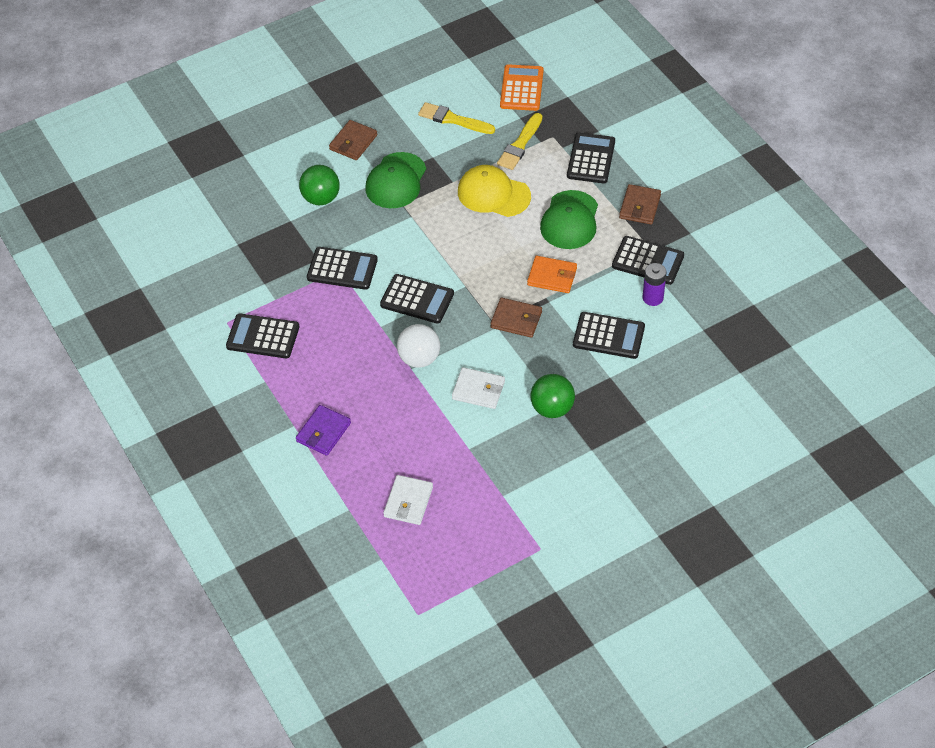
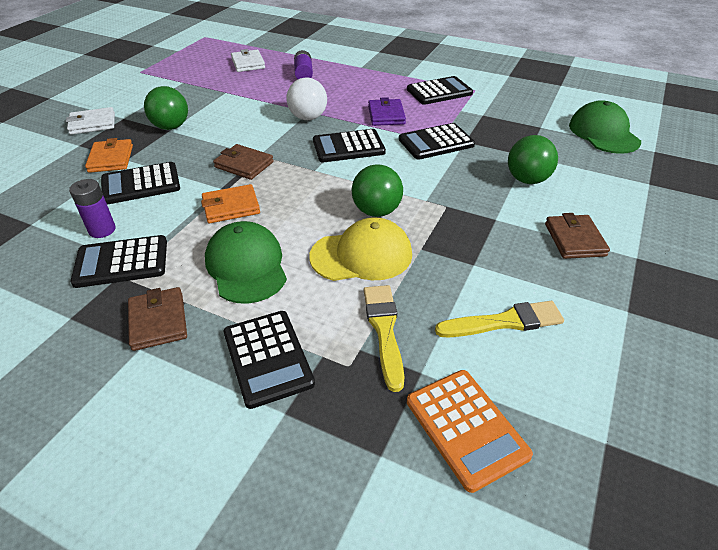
camera: 145 degrees right, 10 degrees down
purple wallet [296,405,351,456] -> purple wallet moved to [368,97,406,126]
green cap [366,152,426,208] -> green cap moved to [569,100,641,154]
white wallet [452,367,505,409] -> white wallet moved to [66,107,115,135]
brown wallet [490,298,542,338] -> brown wallet turned 45 degrees clockwise [213,144,274,180]
none -> orange wallet [85,138,133,173]
none -> purple battery [294,50,313,79]
none -> green ball [351,165,403,217]

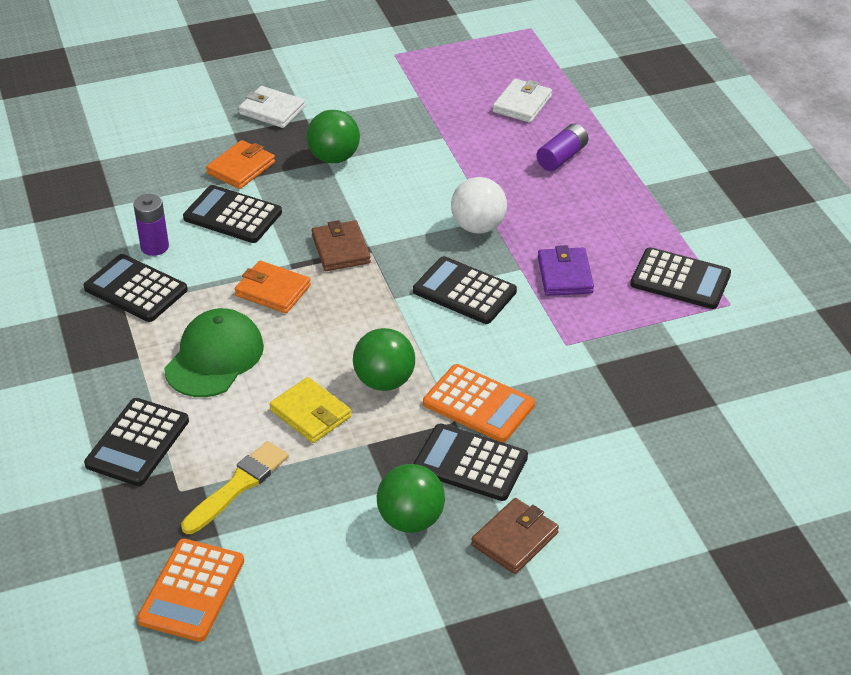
camera: 45 degrees right, 0 degrees up
brown wallet [128,287,187,351] -> none
yellow cap [309,217,412,281] -> yellow wallet [270,377,352,443]
purple wallet [368,97,406,126] -> purple wallet turned 45 degrees counterclockwise [538,245,594,296]
black calculator [399,123,475,160] -> black calculator moved to [413,423,528,501]
yellow brush [435,301,564,337] -> none
green ball [508,135,558,184] -> green ball moved to [377,464,445,533]
green cap [569,100,641,154] -> none
none -> orange calculator [423,364,535,442]

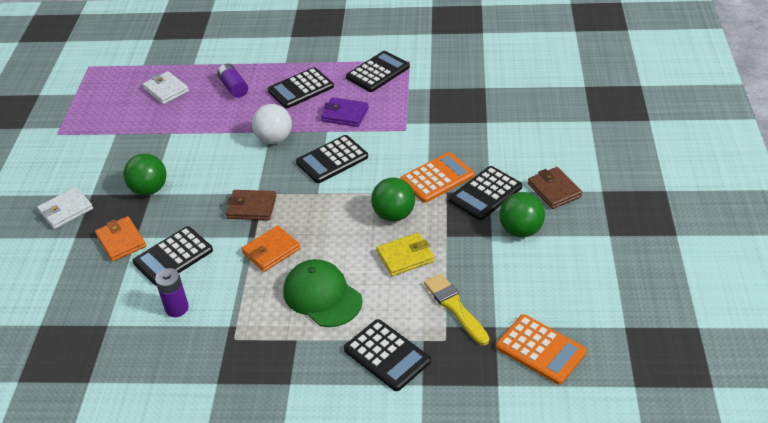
camera: 65 degrees left, 0 degrees up
black calculator [83,254,188,322] -> black calculator moved to [268,67,334,108]

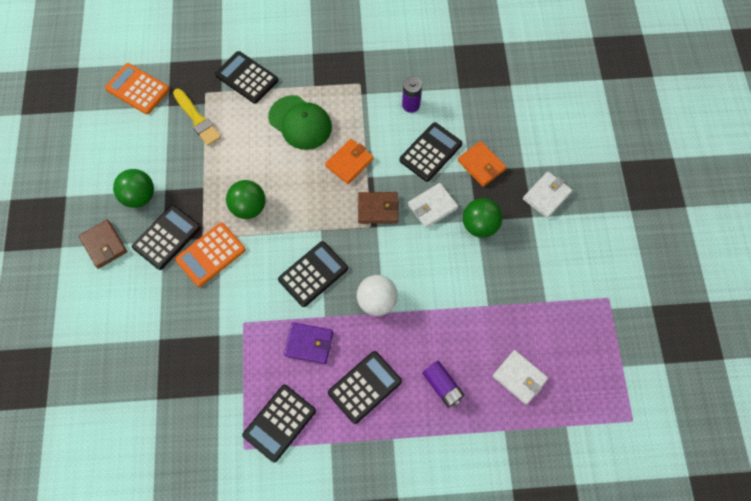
camera: 170 degrees right, 25 degrees up
yellow wallet [377,233,434,276] -> none
none -> white wallet [408,183,458,228]

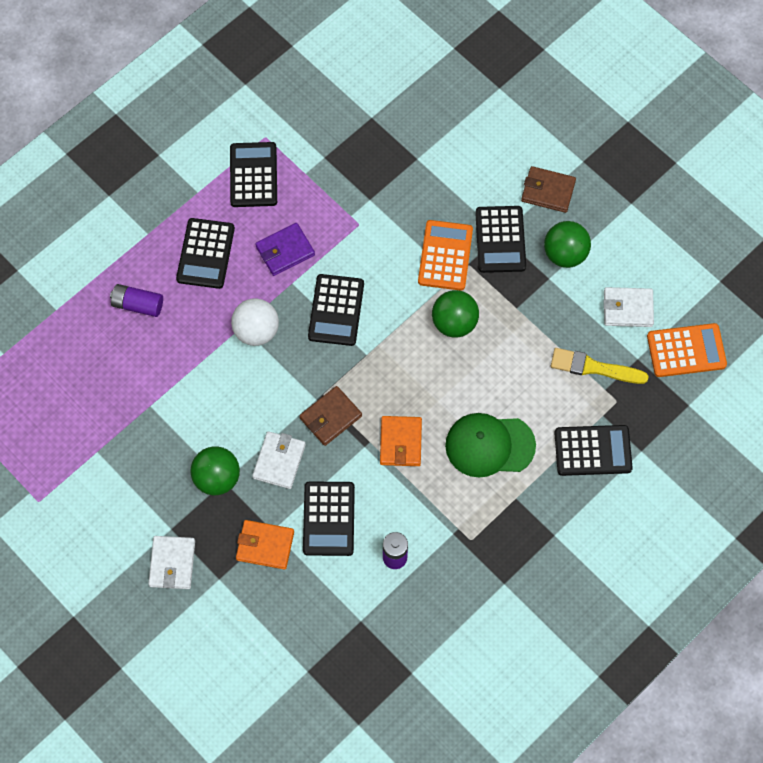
camera: 140 degrees right, 0 degrees up
white wallet [493,350,548,405] -> white wallet moved to [603,287,654,327]

